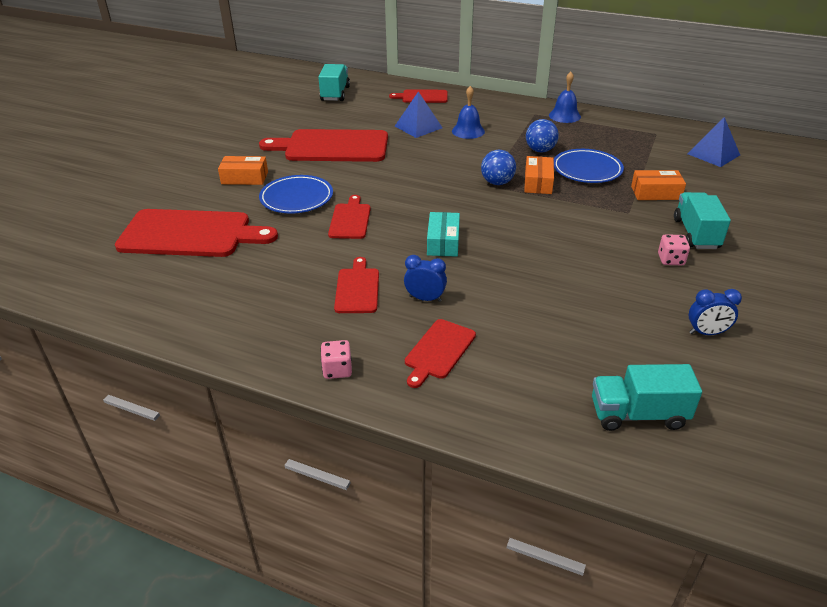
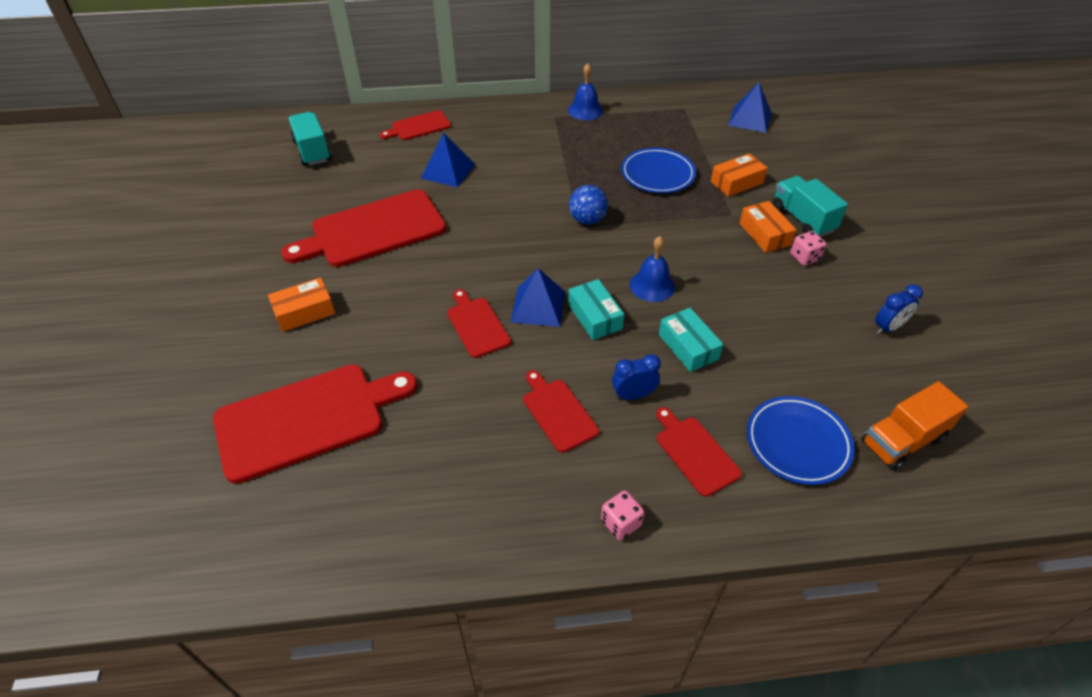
camera: 30 degrees left, 10 degrees up
blue plate [259,175,333,214] -> blue plate moved to [747,396,855,485]
red cutting board [405,319,476,388] -> red cutting board turned 150 degrees clockwise [656,407,742,497]
blue bell [452,86,485,139] -> blue bell moved to [630,236,675,302]
orange box [524,156,554,194] -> orange box moved to [739,201,797,253]
blue ball [526,119,559,152] -> none
turquoise truck [592,364,702,431] -> orange truck [861,381,968,470]
none -> blue pyramid [511,268,565,327]
none -> turquoise box [659,308,723,372]

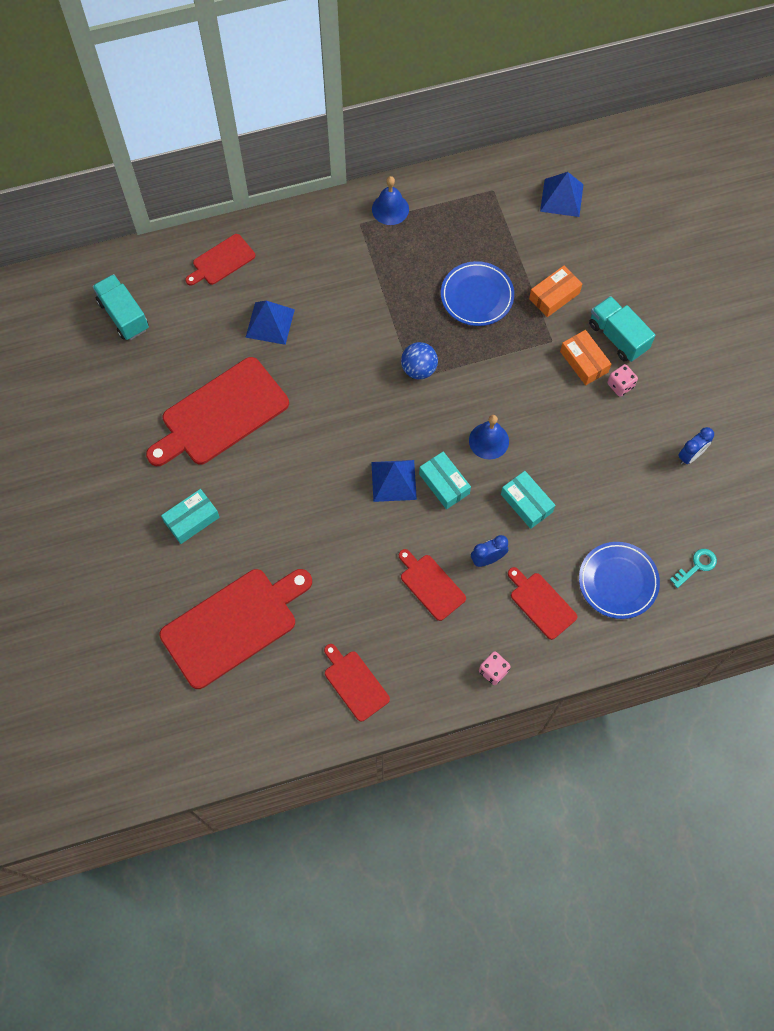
camera: 10 degrees left, 20 degrees up
orange box [268,277,335,332] -> turquoise box [161,489,220,544]
red cutting board [447,289,511,358] -> red cutting board moved to [324,644,390,722]
orange truck [861,381,968,470] -> turquoise key [670,549,717,588]

